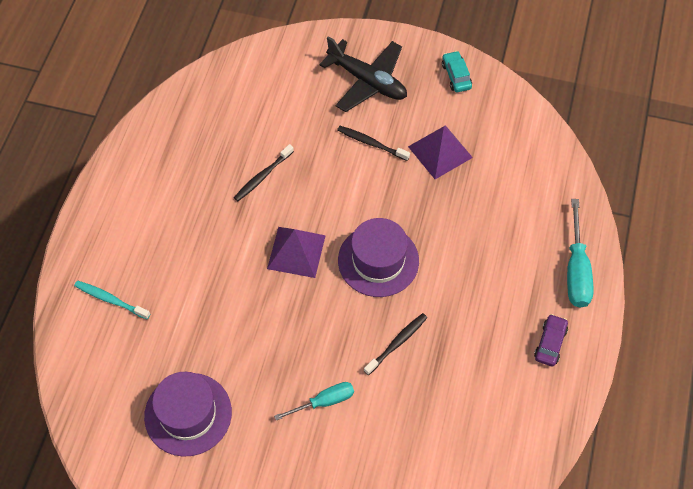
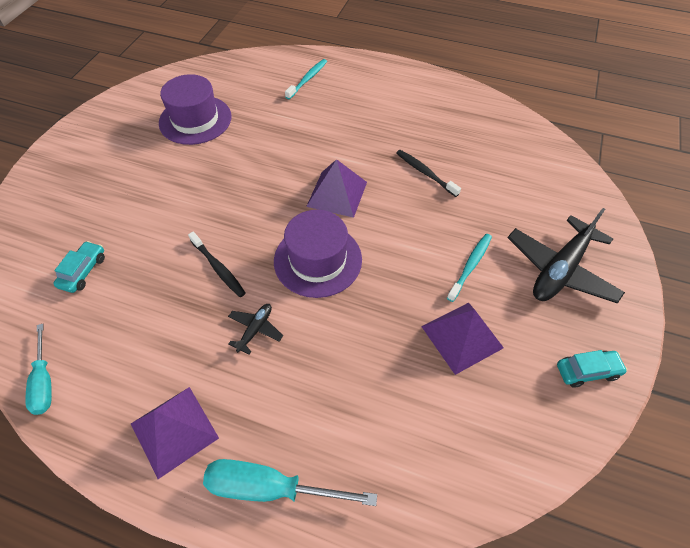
camera: 95 degrees right, 5 degrees down
turquoise screwdriver [274,382,354,421] -> turquoise screwdriver moved to [25,324,52,415]
black toothbrush [337,126,410,161] -> turquoise toothbrush [447,234,492,302]
purple car [534,314,568,366] -> purple pyramid [131,387,219,479]
none -> turquoise car [53,241,105,293]
none -> black plane [228,304,283,355]

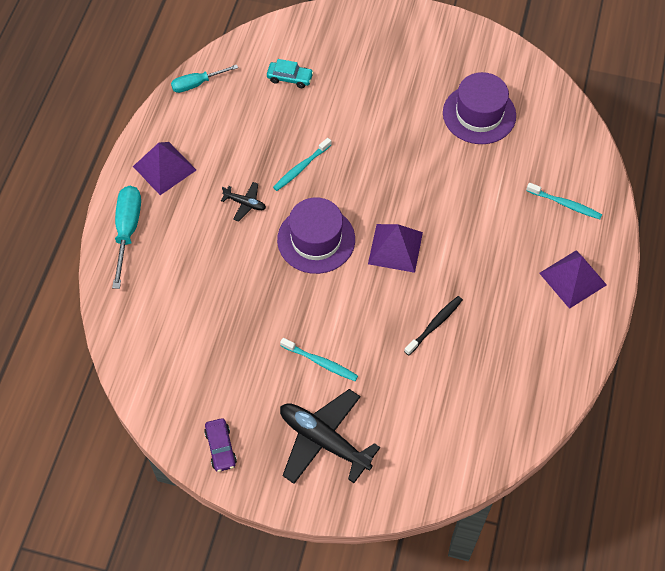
camera: 85 degrees right, 5 degrees up
black toothbrush [188,232,246,297] -> turquoise toothbrush [273,138,331,191]
purple pyramid [421,303,504,375] -> purple pyramid moved to [539,250,607,309]
turquoise car [557,350,628,387] -> purple car [204,418,237,472]

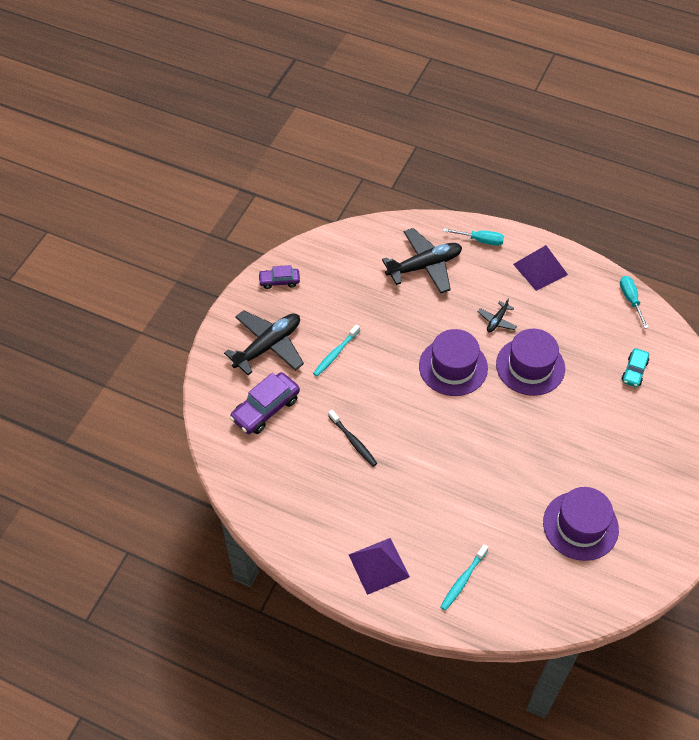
camera: 100 degrees right, 5 degrees down
turquoise screwdriver [112,186,141,289] -> turquoise screwdriver [443,228,504,246], size x0.65
turquoise toothbrush [273,138,331,191] -> purple hat [496,329,565,396]
purple pyramid [368,224,423,273] -> none
none -> purple car [230,372,300,434]
none -> black plane [382,228,462,294]

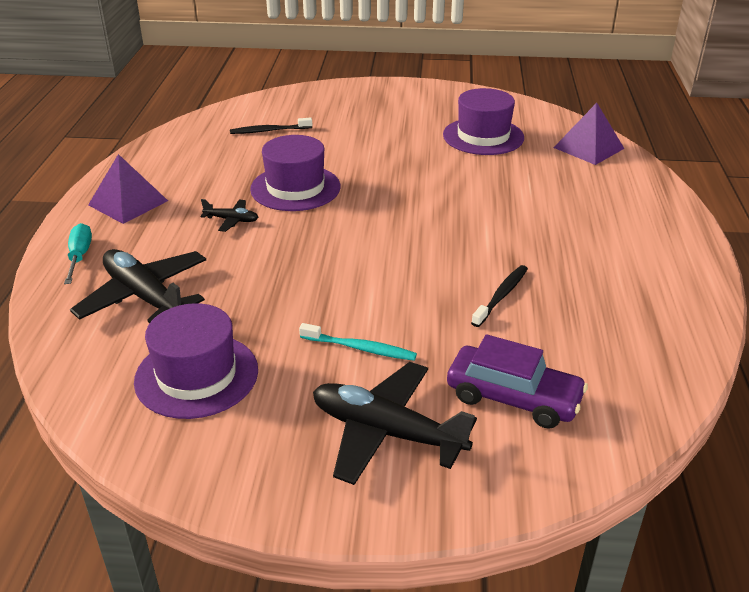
camera: 110 degrees left, 20 degrees down
purple car [258,265,300,289] -> none
purple pyramid [349,538,410,595] -> purple pyramid moved to [553,103,625,165]
purple hat [419,329,488,396] -> purple hat moved to [134,303,258,419]
turquoise toothbrush [440,544,488,611] -> none
turquoise screwdriver [620,276,649,328] -> none
turquoise car [621,348,649,387] -> black toothbrush [230,118,312,134]

